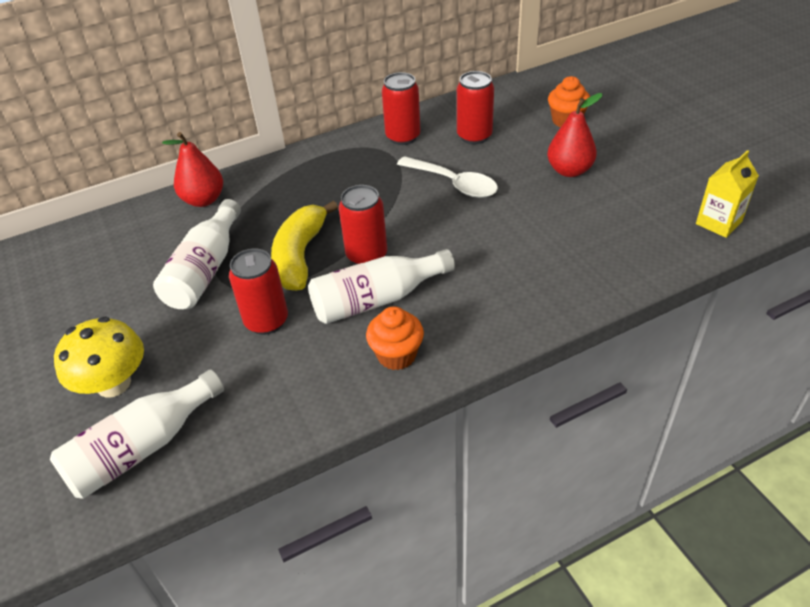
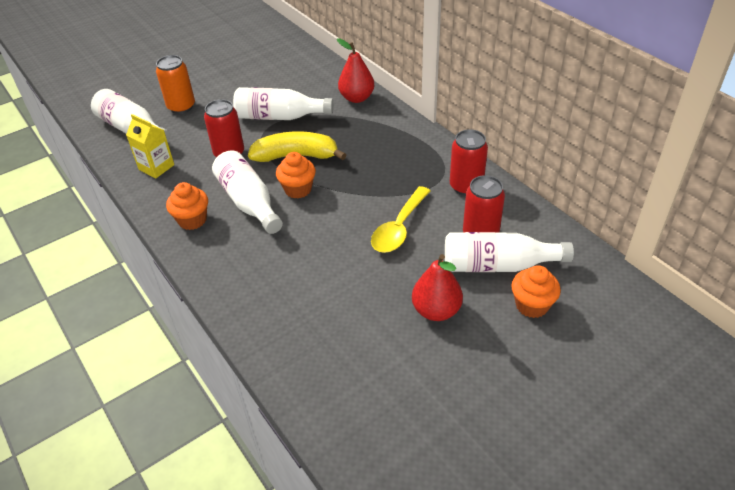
camera: 80 degrees right, 0 degrees up
yellow mushroom [54,317,144,397] -> orange can [156,55,195,114]
red can [339,185,387,265] -> orange cupcake [276,152,316,199]
white spoon [397,156,498,198] -> yellow spoon [371,186,430,253]
yellow carton [696,150,759,238] -> yellow carton moved to [126,114,174,178]
none -> white bottle [445,232,574,272]

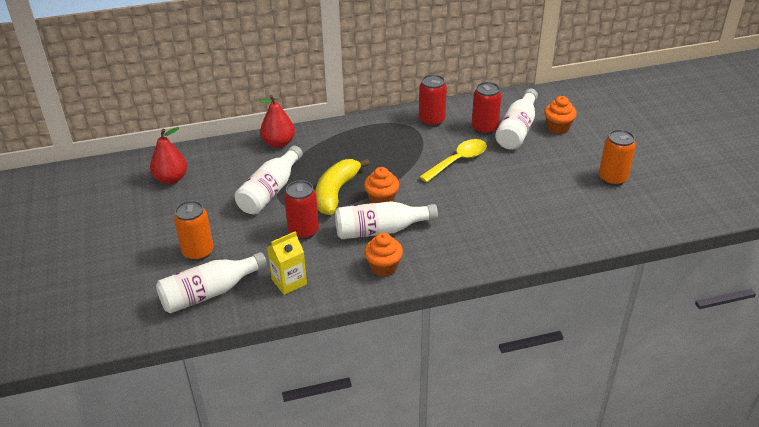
camera: 70 degrees left, 5 degrees down
yellow spoon [371,186,430,253] -> yellow spoon turned 90 degrees counterclockwise [420,139,487,183]
red pear [412,254,463,321] -> red pear moved to [150,127,187,184]
none -> orange can [599,129,636,186]

